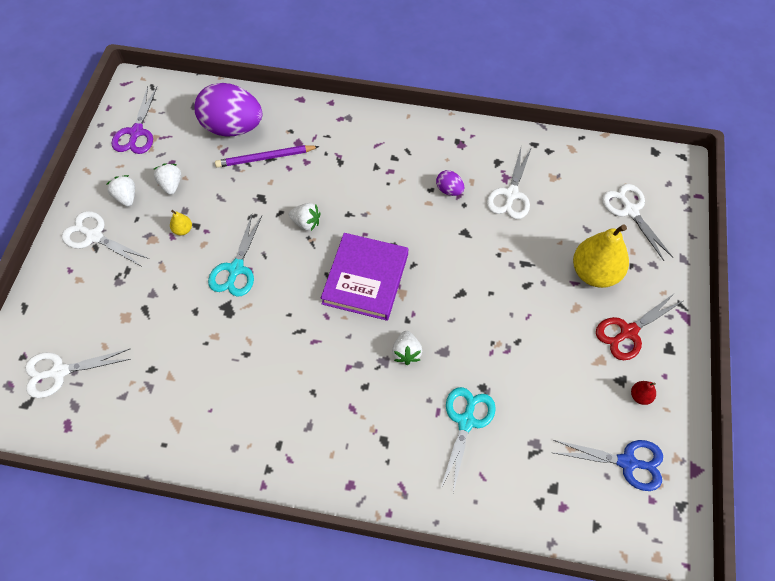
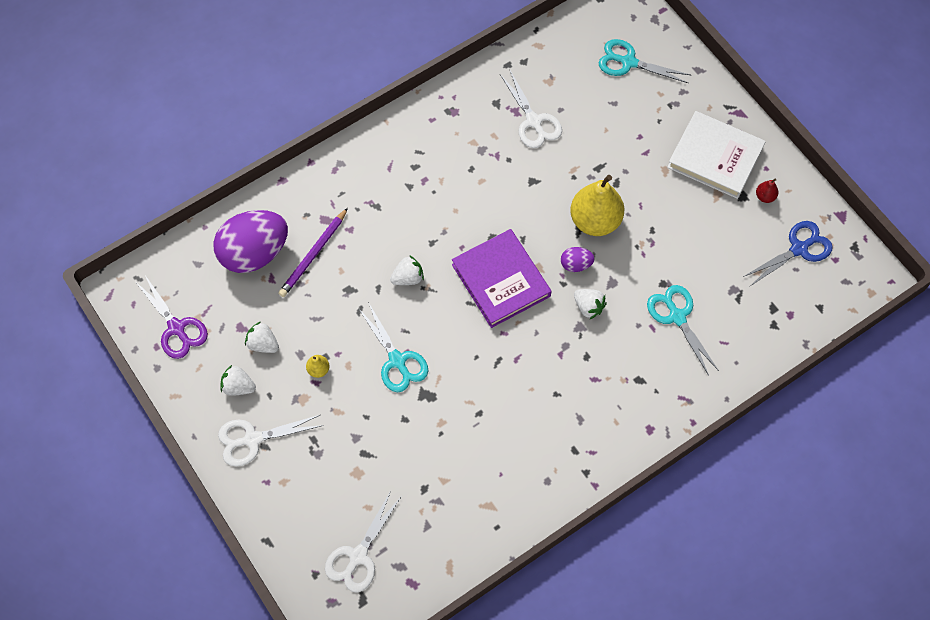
camera: 45 degrees left, 5 degrees up
purple egg [436,170,464,196] -> purple egg moved to [561,247,594,272]
yellow pear [573,224,629,288] -> yellow pear moved to [570,175,624,236]
red scissors [596,293,683,360] -> white book [667,111,766,199]
white scissors [602,184,673,261] -> turquoise scissors [599,39,690,83]

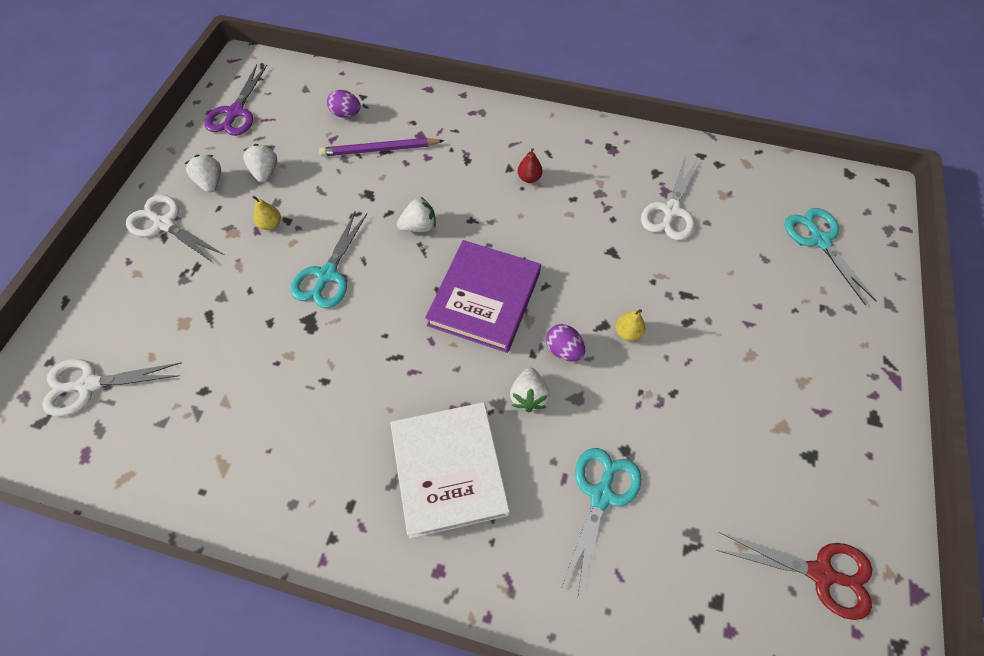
camera: 50 degrees right, 5 degrees down
purple egg [213,210,288,273] -> purple egg [327,90,361,118], size x0.44
white strawberry [390,255,424,285] -> white strawberry turned 45 degrees counterclockwise [397,197,436,232]
yellow pear [570,175,624,236] -> yellow pear [616,309,645,341], size x0.42
white book [667,111,766,199] -> white book moved to [390,402,510,539]
blue scissors [743,221,833,286] -> red scissors [716,532,872,620]
red pear [756,179,778,203] -> red pear moved to [518,148,543,183]

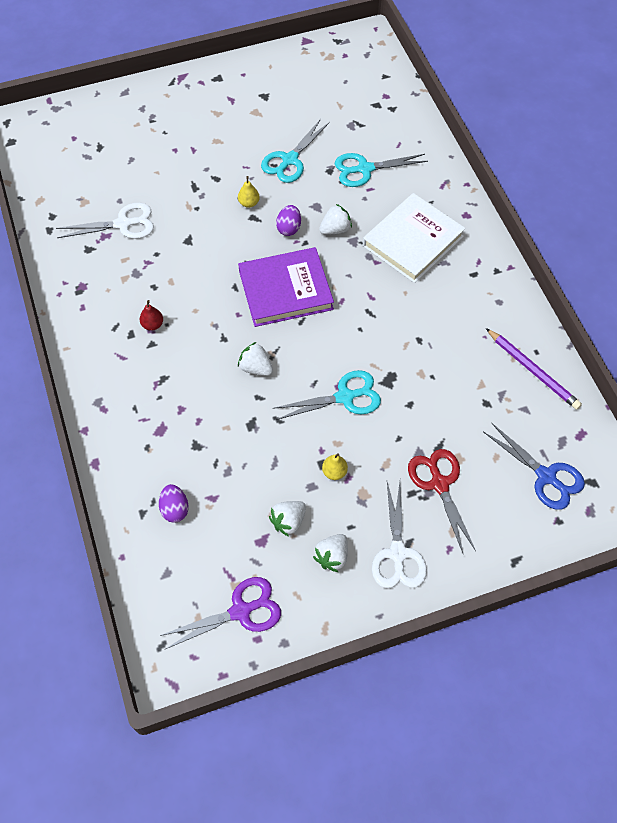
camera: 125 degrees left, 0 degrees up
white scissors [42,359,181,416] -> blue scissors [484,423,585,509]
purple pencil [319,138,444,156] -> purple pencil moved to [486,328,582,410]
red scissors [716,532,872,620] -> red scissors moved to [408,449,476,555]
turquoise scissors [785,208,877,305] -> turquoise scissors moved to [261,119,330,183]

